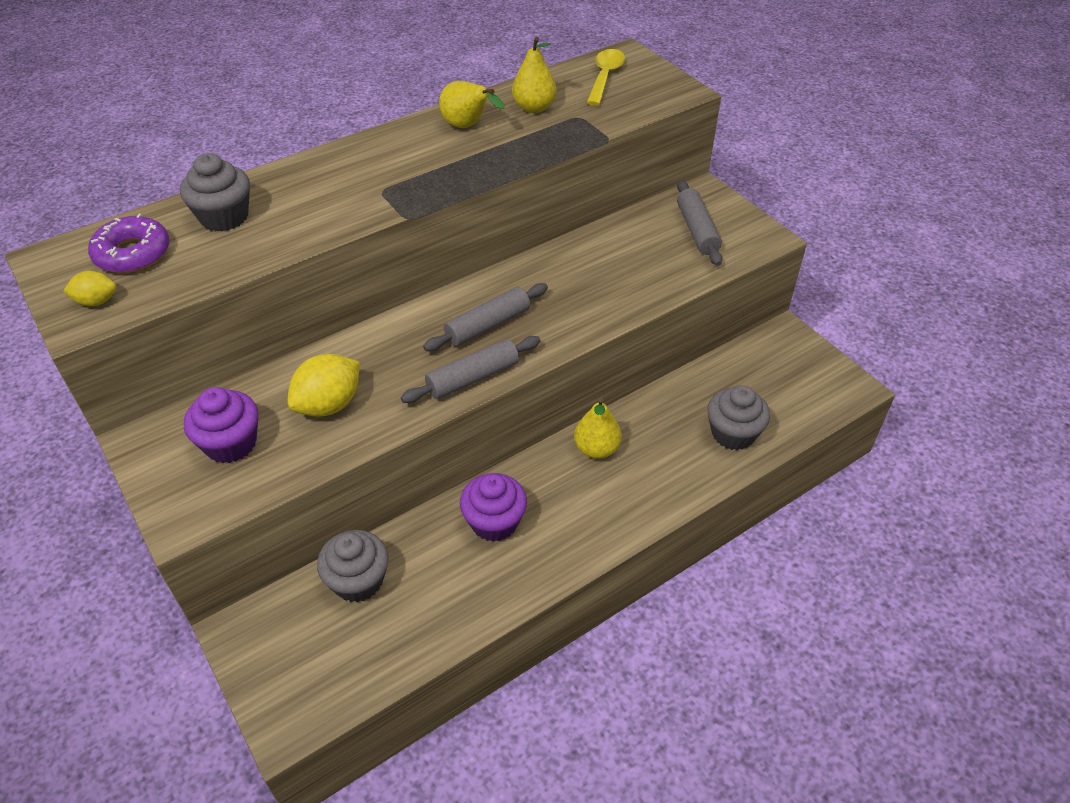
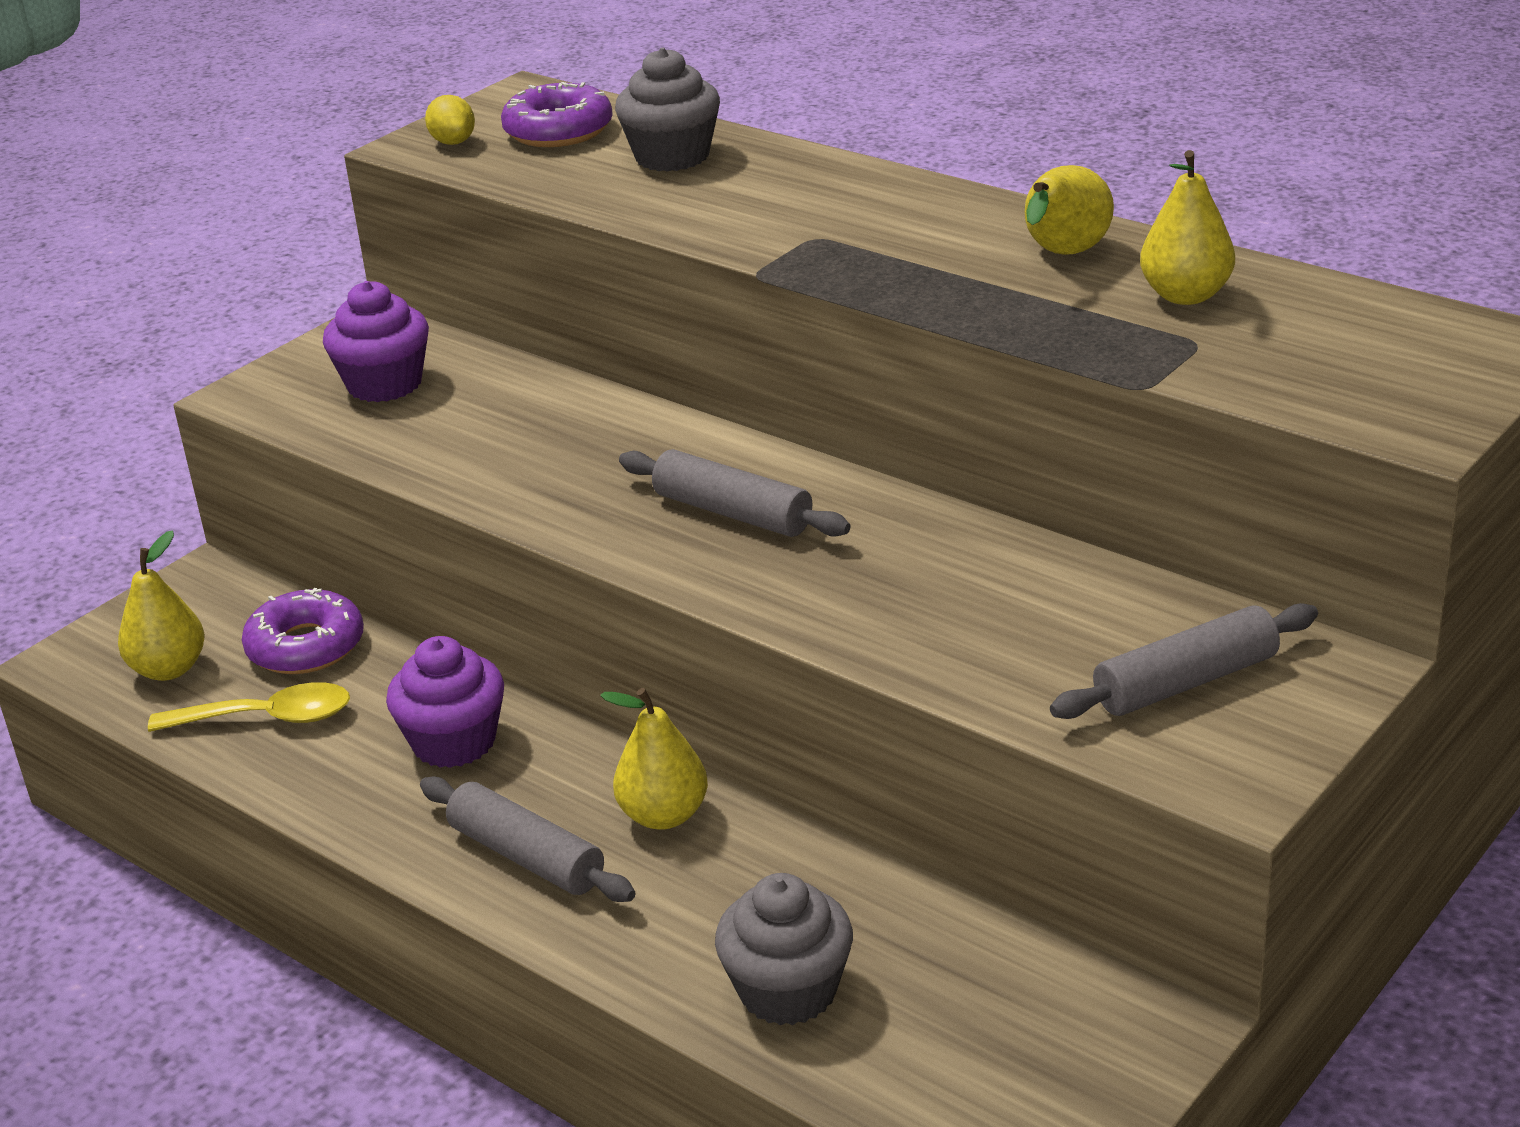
camera: 75 degrees right, 15 degrees down
yellow lemon [287,354,360,417] -> none
grey cupcake [317,530,389,602] -> purple donut [242,588,364,674]
grey rolling pin [401,336,540,403] -> grey rolling pin moved to [420,777,636,902]
yellow spoon [587,49,625,106] -> yellow spoon moved to [148,682,350,732]
none -> yellow pear [118,530,205,681]

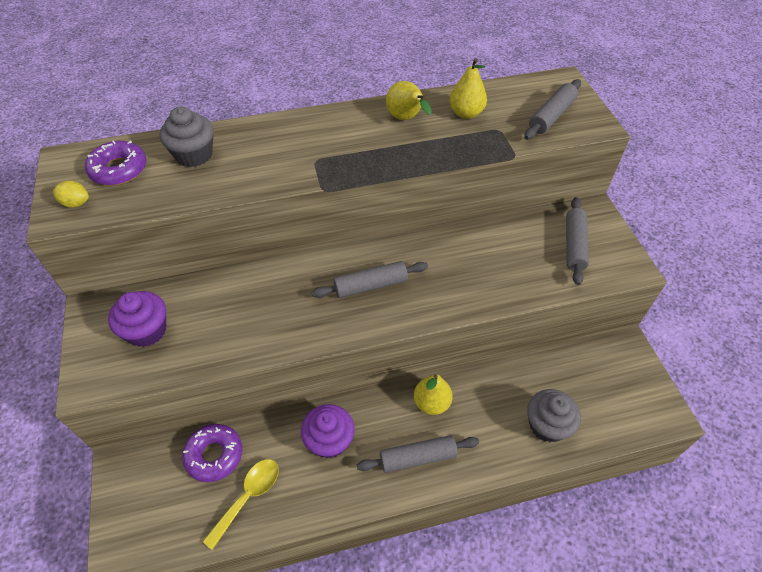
camera: 55 degrees left, 20 degrees up
yellow pear [118,530,205,681] -> none
none -> grey rolling pin [524,79,581,140]

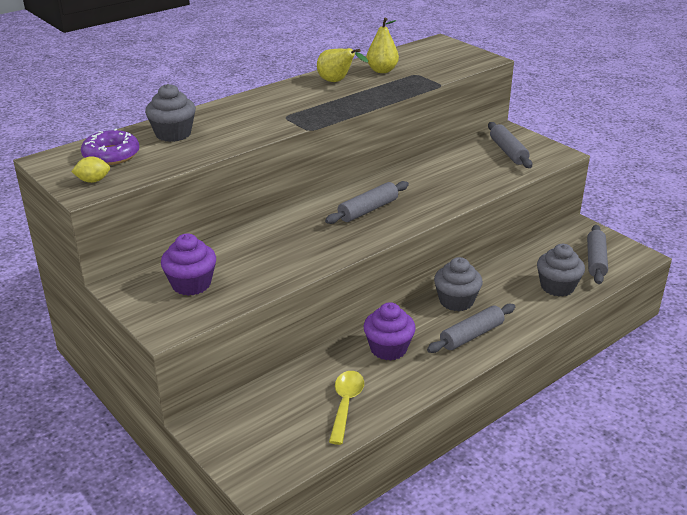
camera: 25 degrees left, 20 degrees down
purple donut [182,424,242,482] -> none
yellow pear [414,374,453,415] -> grey cupcake [434,257,483,311]
grey rolling pin [524,79,581,140] -> grey rolling pin moved to [587,225,608,284]

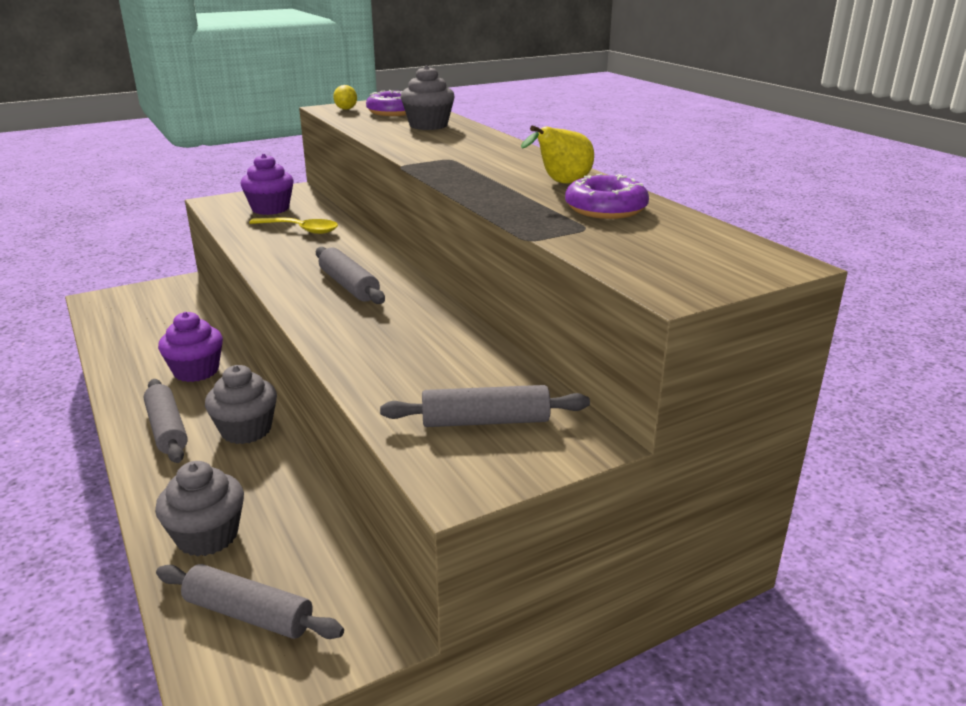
camera: 100 degrees right, 5 degrees down
yellow spoon [329,371,364,445] -> yellow spoon moved to [249,218,338,234]
yellow pear [367,17,399,73] -> purple donut [565,174,649,219]

